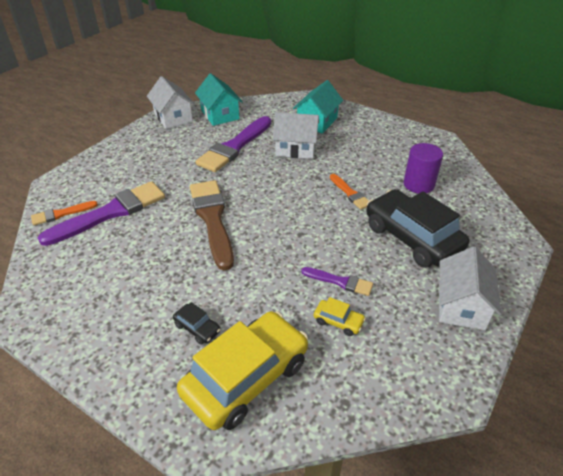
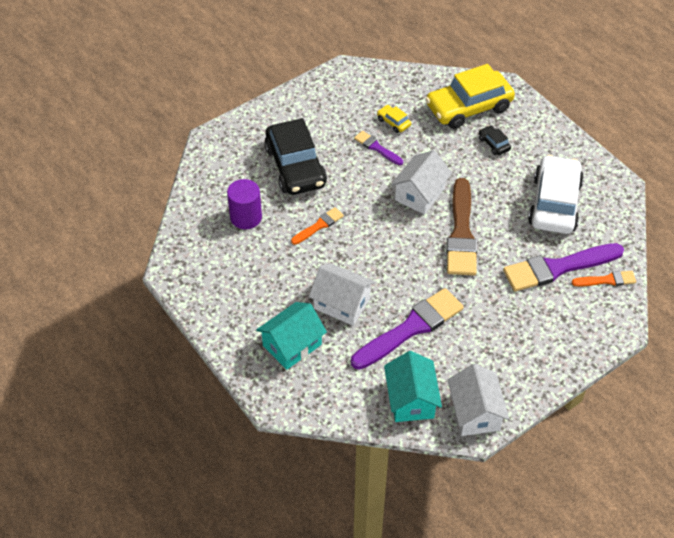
camera: 160 degrees left, 10 degrees up
orange brush [330,174,369,210] -> orange brush turned 60 degrees clockwise [291,207,344,245]
white house [439,247,502,330] -> white house moved to [391,150,452,215]
none -> white car [528,155,584,234]

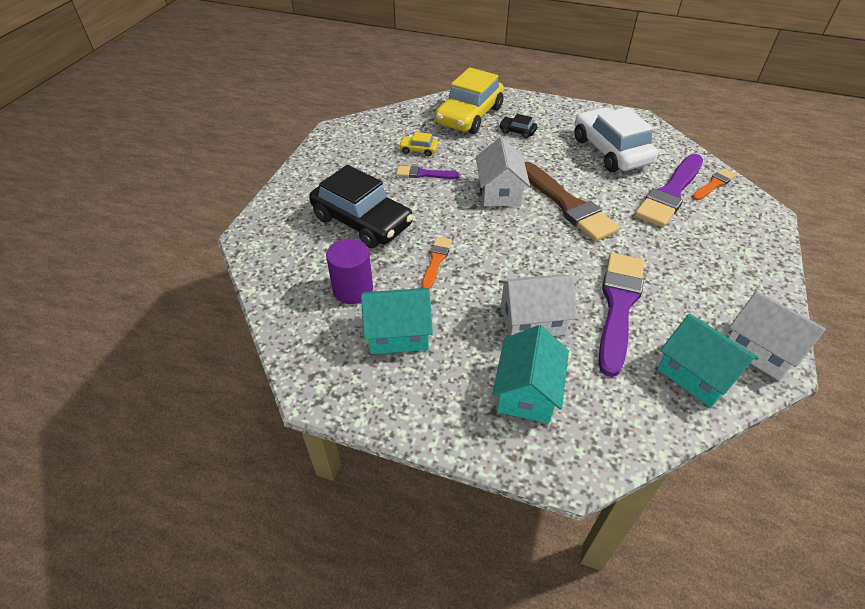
camera: 35 degrees left, 5 degrees down
none -> turquoise house [361,288,433,354]

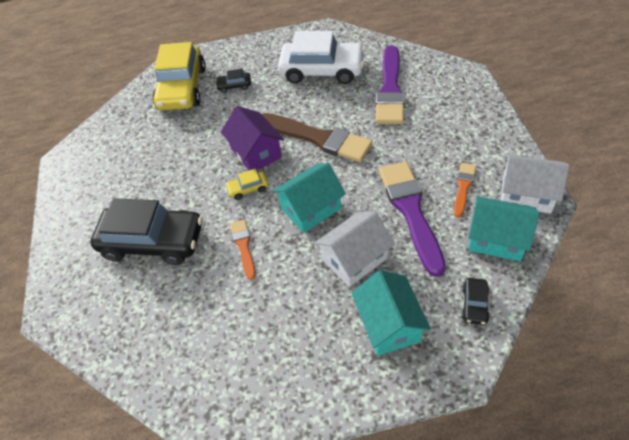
camera: 25 degrees left, 5 degrees up
purple cylinder [326,239,373,304] -> none
turquoise house [361,288,433,354] -> turquoise house moved to [273,163,346,233]
purple brush [396,166,460,179] -> none
yellow car [399,132,438,156] -> yellow car moved to [225,169,268,200]
white house [476,137,530,207] -> purple house [221,106,284,170]
white car [574,107,658,172] -> white car turned 150 degrees clockwise [278,31,365,84]
orange brush [692,168,736,200] -> orange brush moved to [454,163,476,217]
none -> black car [462,278,490,325]

